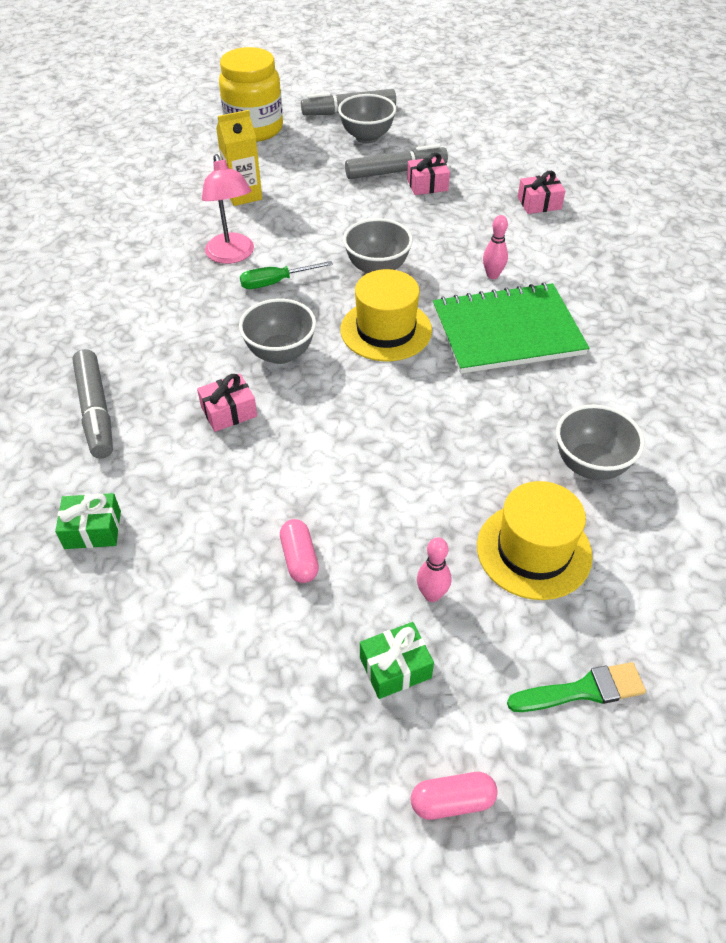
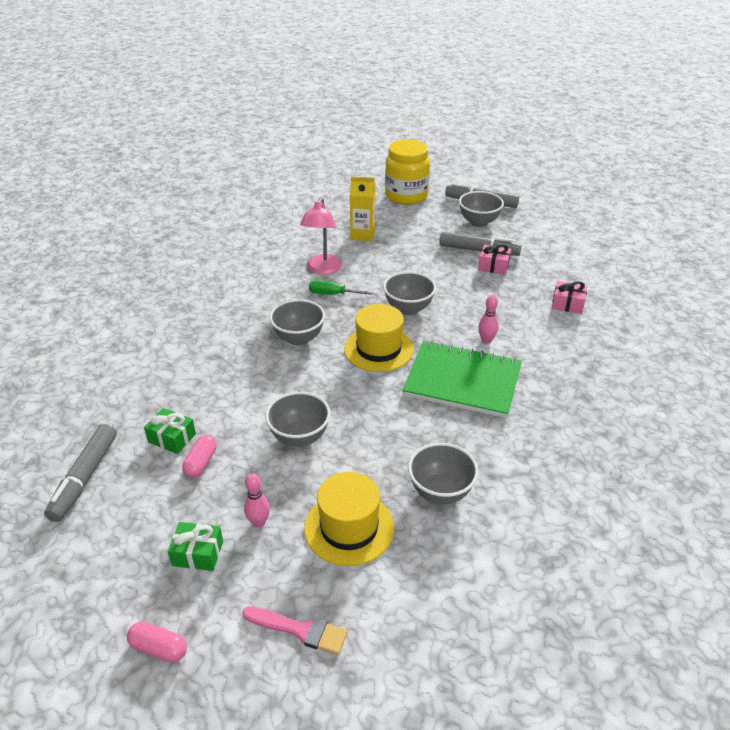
camera: 30 degrees right, 10 degrees down
green gift [55,493,121,549] -> green gift moved to [144,408,196,454]
grey marker [72,349,113,458] -> grey marker moved to [44,424,117,522]
pink gift [197,374,257,432] -> none
green brush [507,662,646,712] -> pink brush [242,606,348,655]
none -> grey bowl [265,392,330,447]

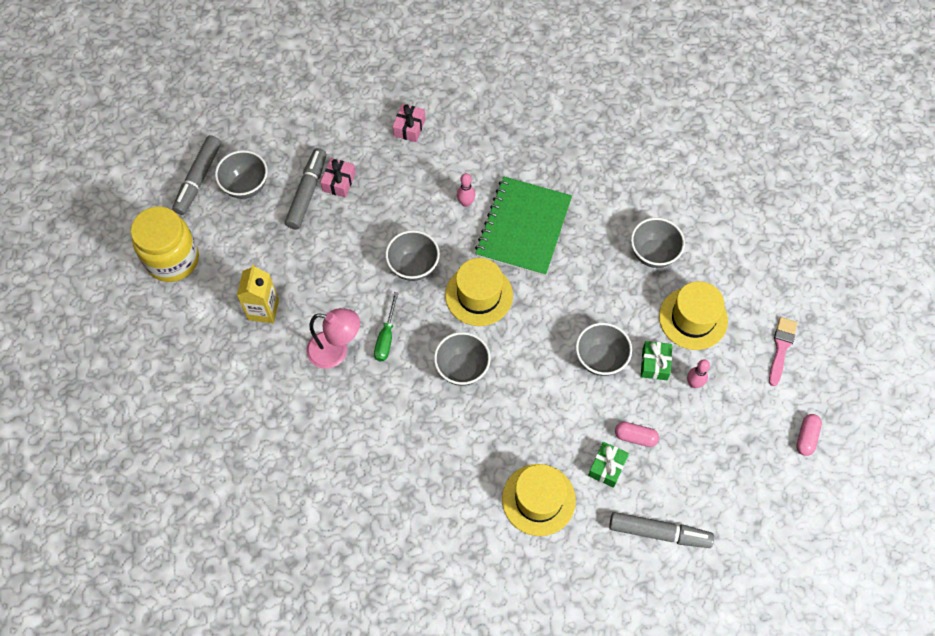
camera: 90 degrees left, 25 degrees up
green gift [168,522,223,571] -> green gift moved to [641,341,672,380]
none -> yellow hat [502,464,576,536]

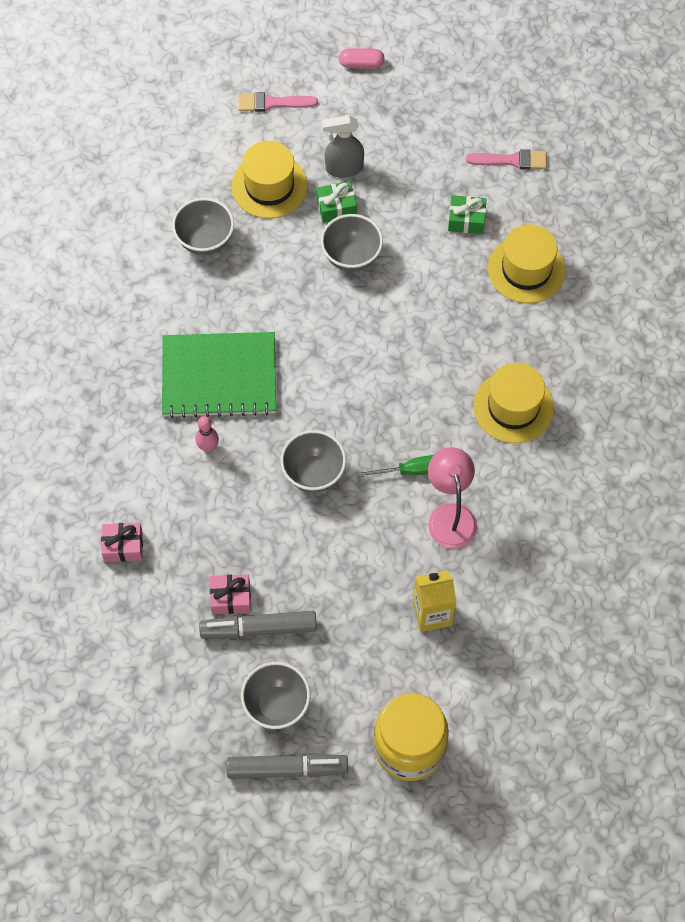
camera: 110 degrees left, 0 degrees up
grey bowl [434,332,491,386] -> none
yellow hat [445,258,513,326] -> yellow hat moved to [473,363,554,443]
grey marker [609,512,714,548] -> pink brush [466,149,547,170]
pink capsule [615,422,659,447] -> none
pink bowling pin [687,359,710,388] -> grey spray bottle [322,115,364,178]

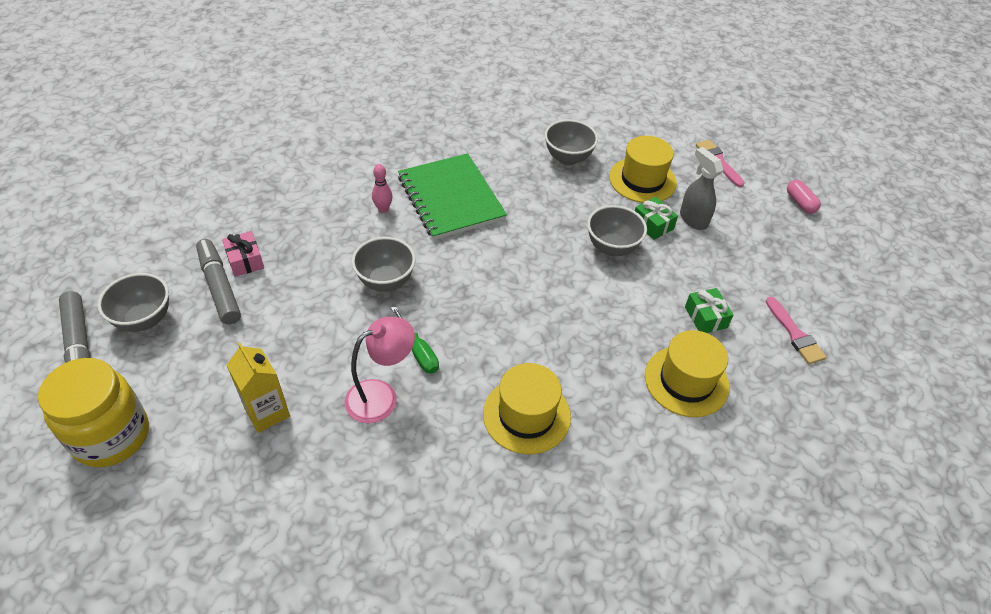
camera: 65 degrees right, 15 degrees down
pink gift [101,522,143,562] -> none

